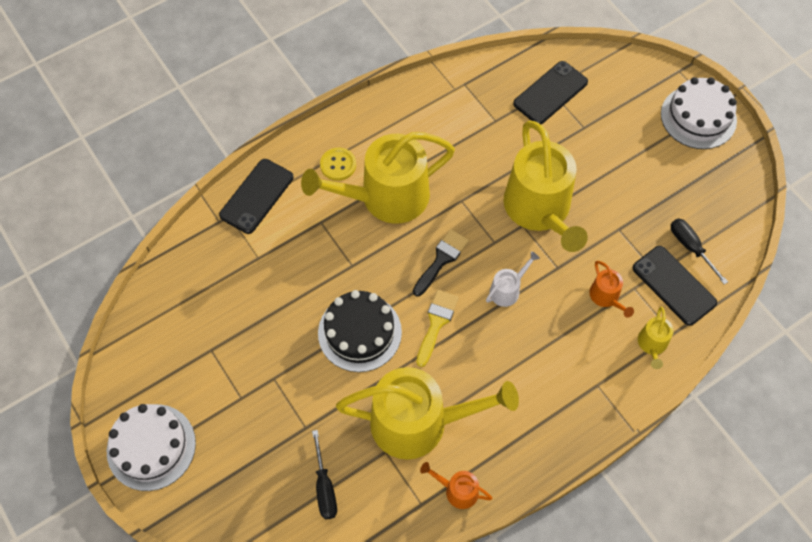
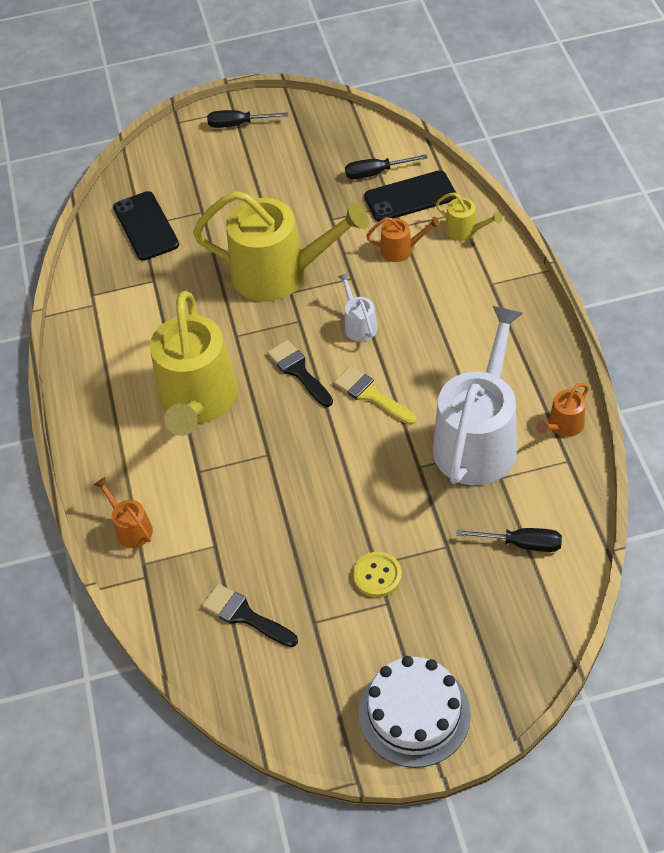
camera: 65 degrees left, 10 degrees down
black phone [219,159,294,234] -> orange watering can [94,477,153,548]
black cake [318,290,402,372] -> none
yellow button [320,148,356,181] -> yellow button moved to [353,552,402,597]
yellow watering can [336,367,519,460] -> white watering can [433,306,523,485]
white cake [661,77,737,149] -> black screwdriver [207,110,288,128]
none -> black brush [202,584,298,647]

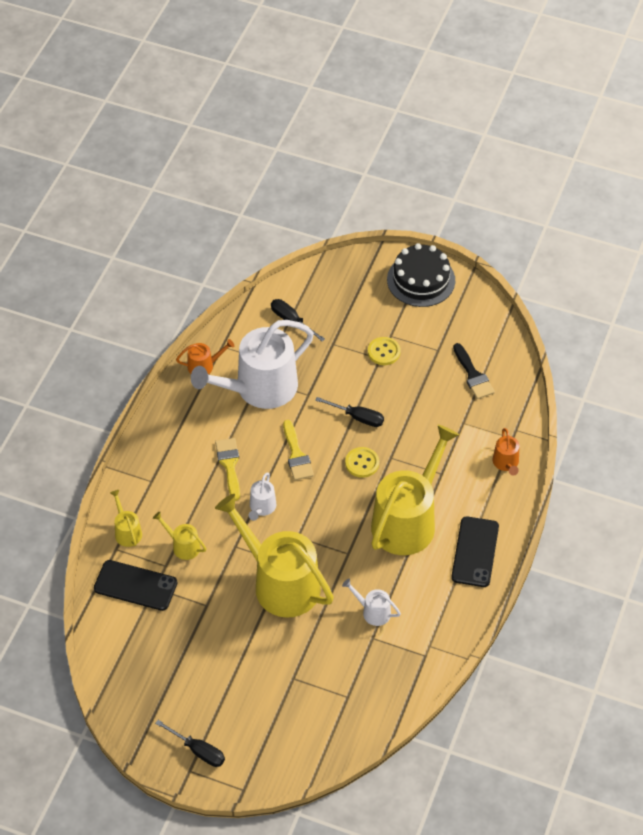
camera: 150 degrees left, 0 degrees up
black phone [113,191,179,261] -> black phone moved to [451,516,499,587]
black brush [267,340,333,407] -> none
black screwdriver [345,154,428,179] -> black screwdriver moved to [315,397,384,427]
white cake [359,656,471,768] -> black cake [387,243,455,307]
orange watering can [366,217,440,262] -> yellow watering can [153,511,206,560]
none -> yellow brush [215,438,240,501]
none -> white watering can [342,579,401,626]
none -> yellow button [345,447,379,478]

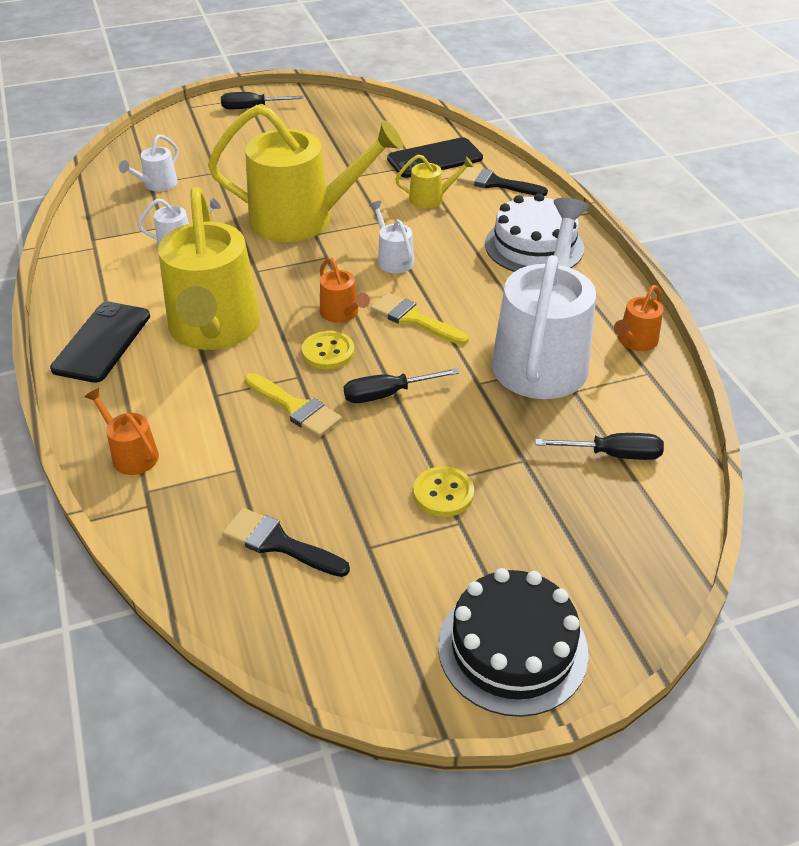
camera: 140 degrees right, 10 degrees down
yellow watering can [110,490,142,547] -> black brush [457,167,548,196]
yellow brush [215,438,240,501] -> yellow brush moved to [244,373,342,437]
black phone [451,516,499,587] -> black phone turned 45 degrees clockwise [50,301,150,383]
none -> white watering can [119,134,178,191]
none -> orange watering can [320,258,370,323]
none -> white cake [485,193,584,272]

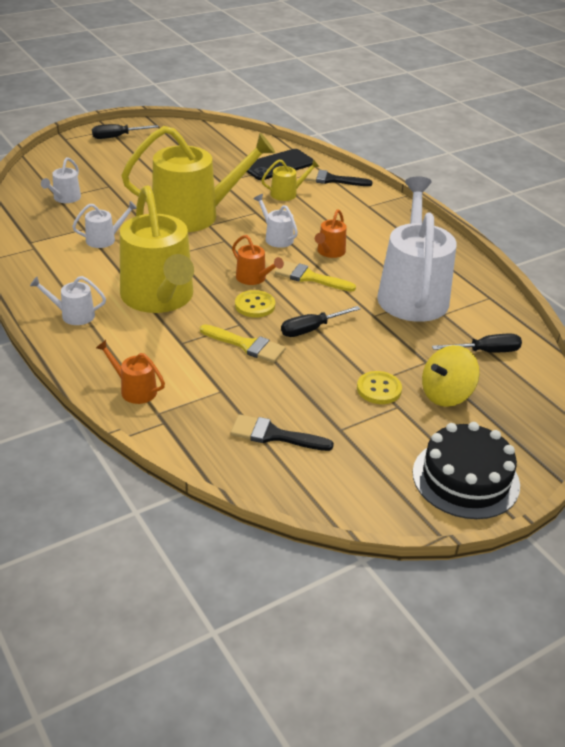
camera: 15 degrees left, 5 degrees down
black phone [50,301,150,383] -> white watering can [30,276,106,325]
white cake [485,193,584,272] -> none
orange watering can [614,285,663,351] -> orange watering can moved to [315,209,347,258]
none -> yellow spinning top [422,345,480,407]

